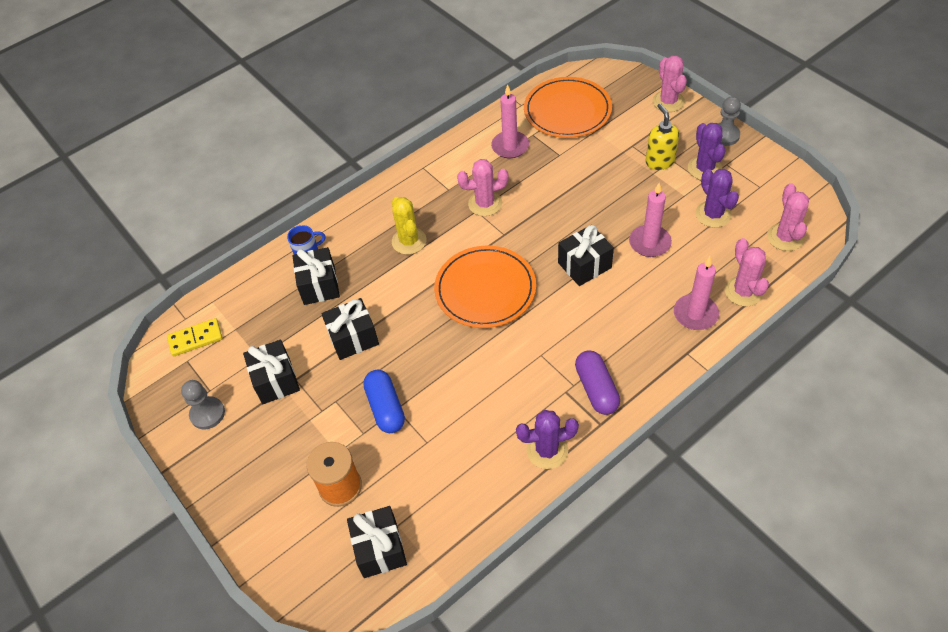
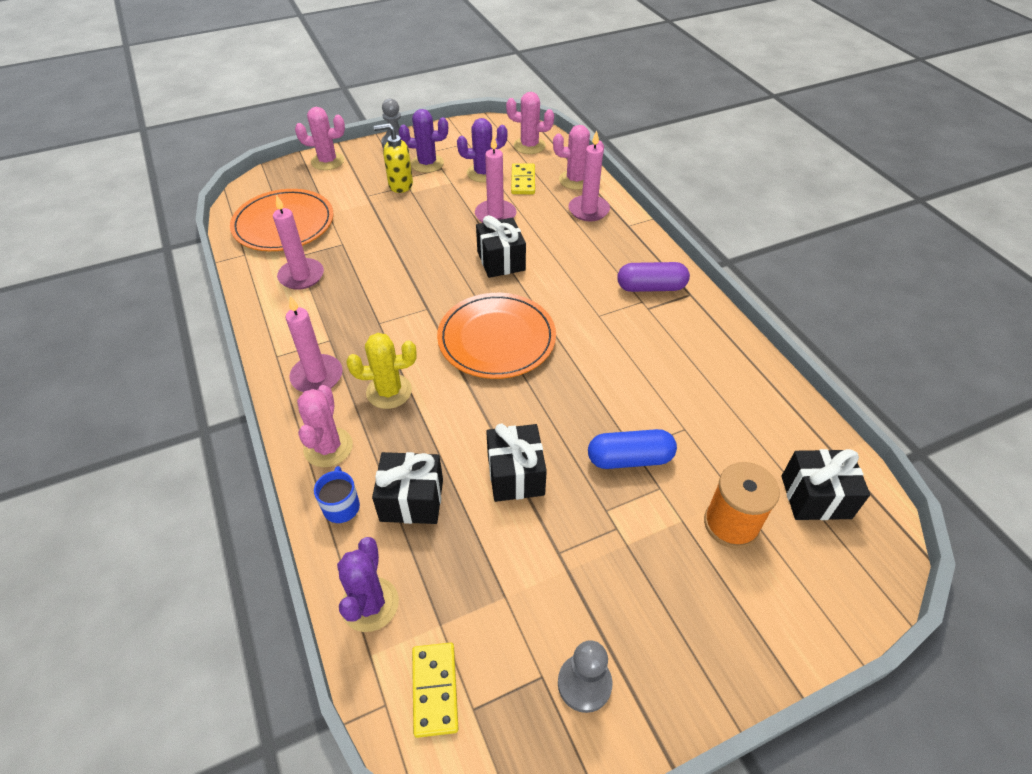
camera: 80 degrees left, 5 degrees down
black gift [243,340,300,404] -> none
pink cactus [457,159,509,216] -> pink cactus moved to [297,385,353,467]
purple cactus [516,410,579,469] -> purple cactus moved to [337,537,399,632]
none -> pink candle [286,296,343,392]
none -> yellow domino [511,163,535,194]

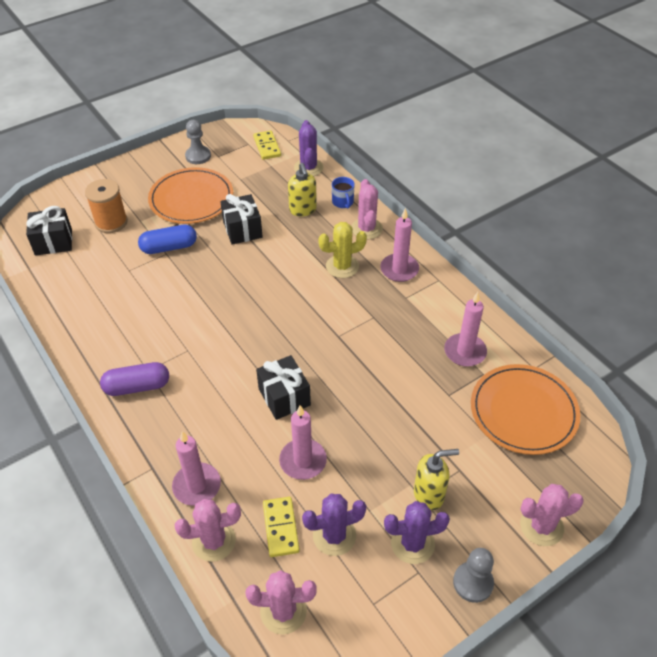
camera: 170 degrees right, 0 degrees up
black gift [372,452,443,524] -> yellow soap dispenser [288,163,317,216]
orange plate [437,293,556,379] -> orange plate moved to [148,167,233,224]

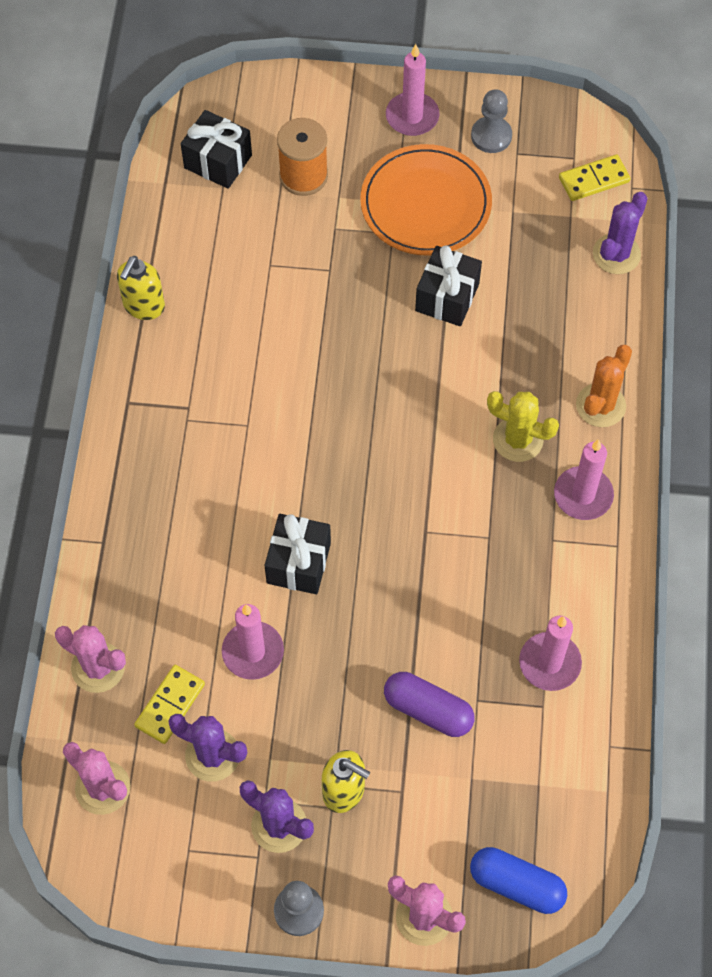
camera: 40 degrees right, 15 degrees up
purple capsule [100,362,169,396] -> purple capsule moved to [384,672,475,737]
blue capsule [138,225,197,254] -> blue capsule moved to [470,847,567,914]
pink candle [172,431,221,506] -> pink candle moved to [386,44,440,136]
yellow domino [253,130,281,160] -> yellow domino turned 45 degrees clockwise [559,154,631,201]
yellow soap dispenser [288,163,317,216] -> yellow soap dispenser moved to [117,256,165,320]
blue mug [332,177,355,209] -> none
pink cactus [352,179,383,239] -> orange cactus [576,345,632,427]
orange plate [471,364,580,455] -> none

